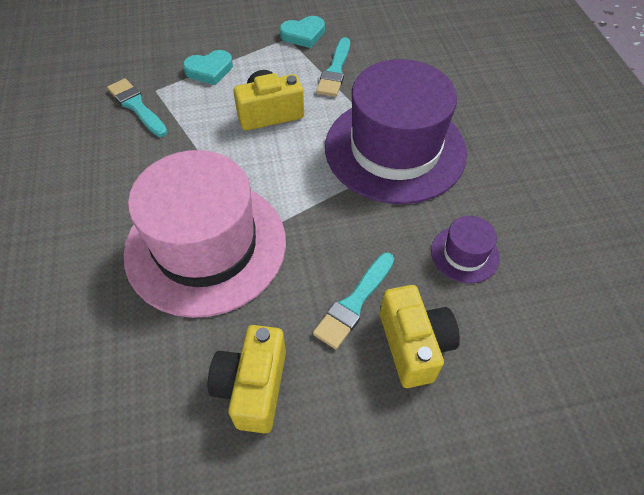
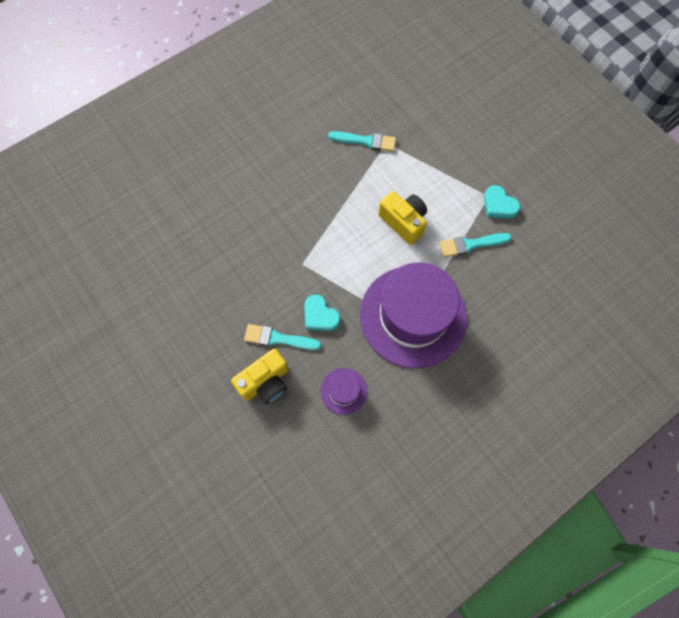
camera: 65 degrees right, 15 degrees up
turquoise brush [107,78,167,137] -> turquoise brush turned 75 degrees clockwise [328,131,396,152]
pink hat [123,150,286,318] -> none
turquoise heart [183,50,233,85] -> turquoise heart moved to [304,294,340,331]
yellow camera [208,325,286,434] -> none

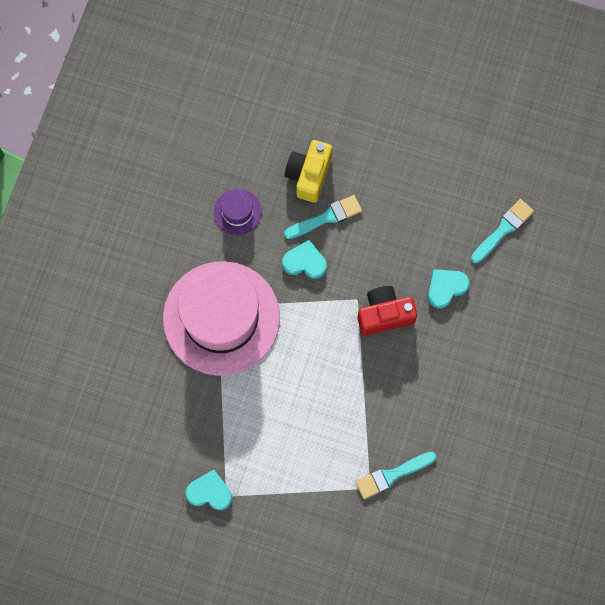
camera: 145 degrees right, 5 degrees up
purple hat [360,262,467,368] -> pink hat [163,261,280,376]
yellow camera [378,191,427,245] -> none
turquoise brush [439,233,512,257] -> turquoise brush moved to [471,199,534,263]
none -> red camera [357,286,417,336]
none -> turquoise heart [428,269,470,309]

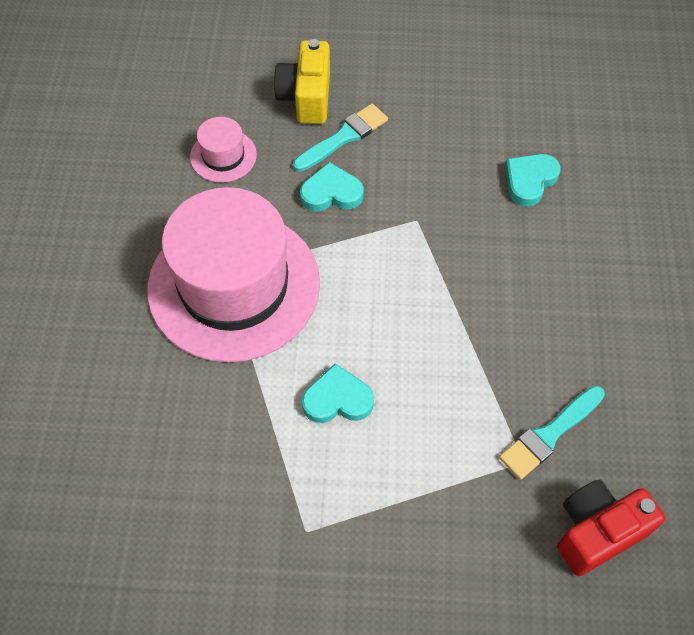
camera: 15 degrees left, 15 degrees down
turquoise heart [185,470,232,510] -> turquoise heart moved to [302,363,374,423]
purple hat [214,189,262,235] -> pink hat [190,117,257,183]
red camera [357,286,417,336] -> red camera moved to [557,480,665,576]
turquoise brush [471,199,534,263] -> none

